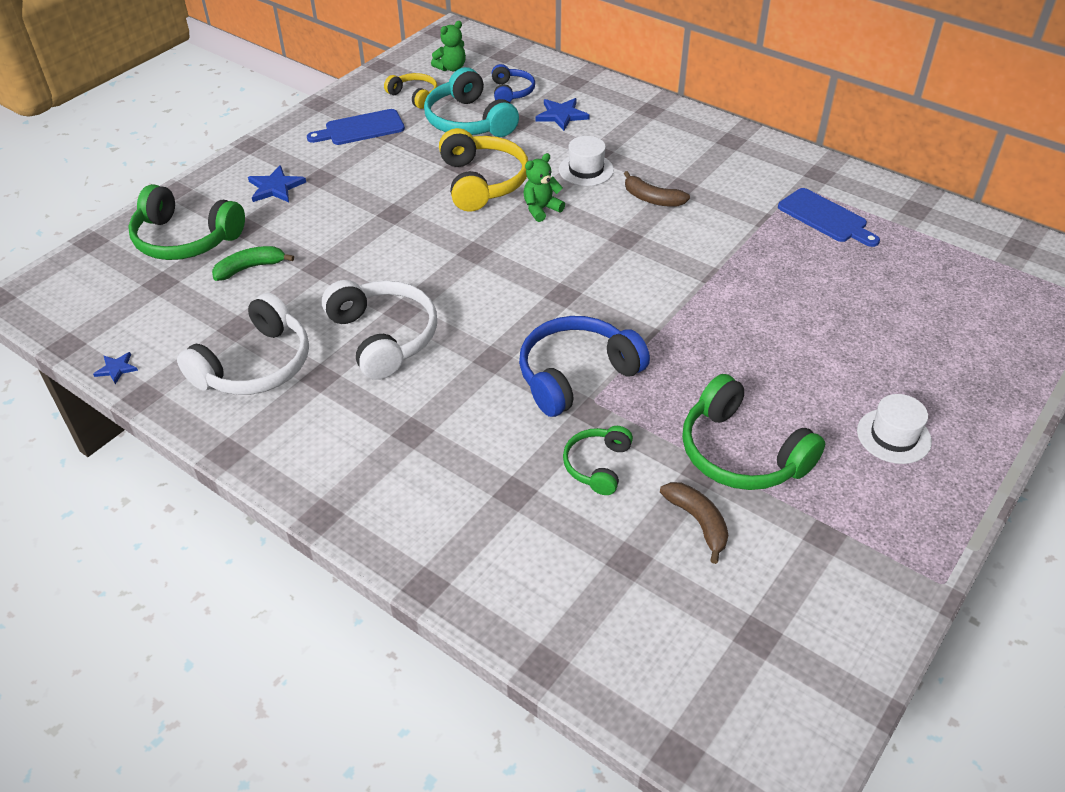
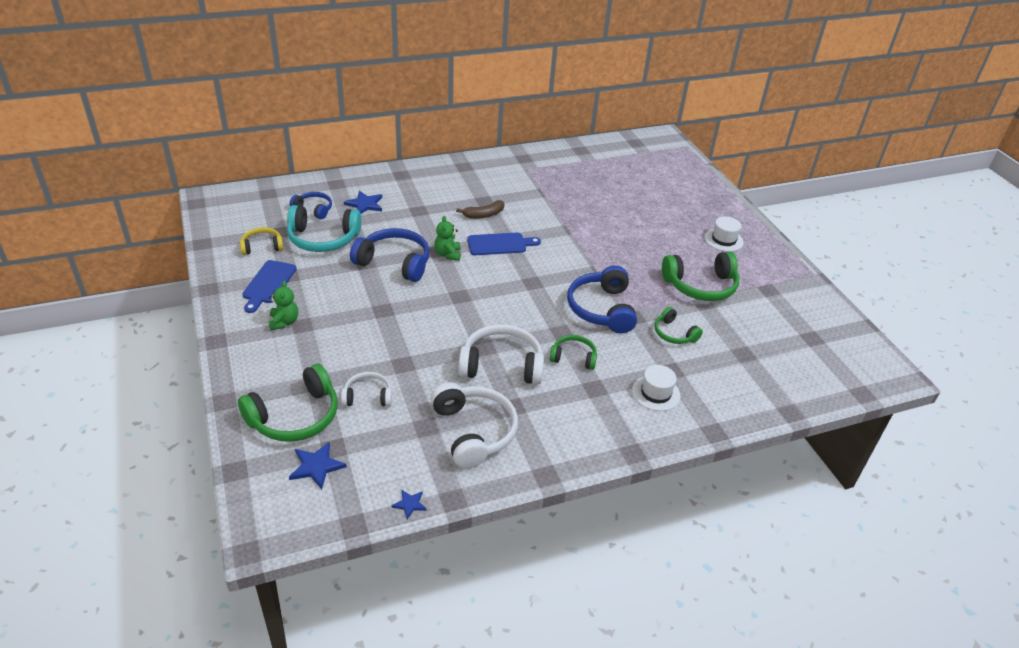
camera: 60 degrees left, 5 degrees down
green banana [212,246,294,281] -> white headphones [341,372,392,406]
blue star [248,165,306,202] -> blue star moved to [289,442,347,489]
green teddy bear [431,21,466,72] -> green teddy bear moved to [268,281,298,331]
yellow headphones [439,128,528,212] -> blue headphones [350,228,429,282]
white hat [559,136,614,186] -> white hat moved to [632,365,680,411]
brown banana [660,482,728,564] -> none
blue cutting board [778,188,880,247] -> blue cutting board moved to [467,232,541,255]
none -> green headphones [550,335,597,370]

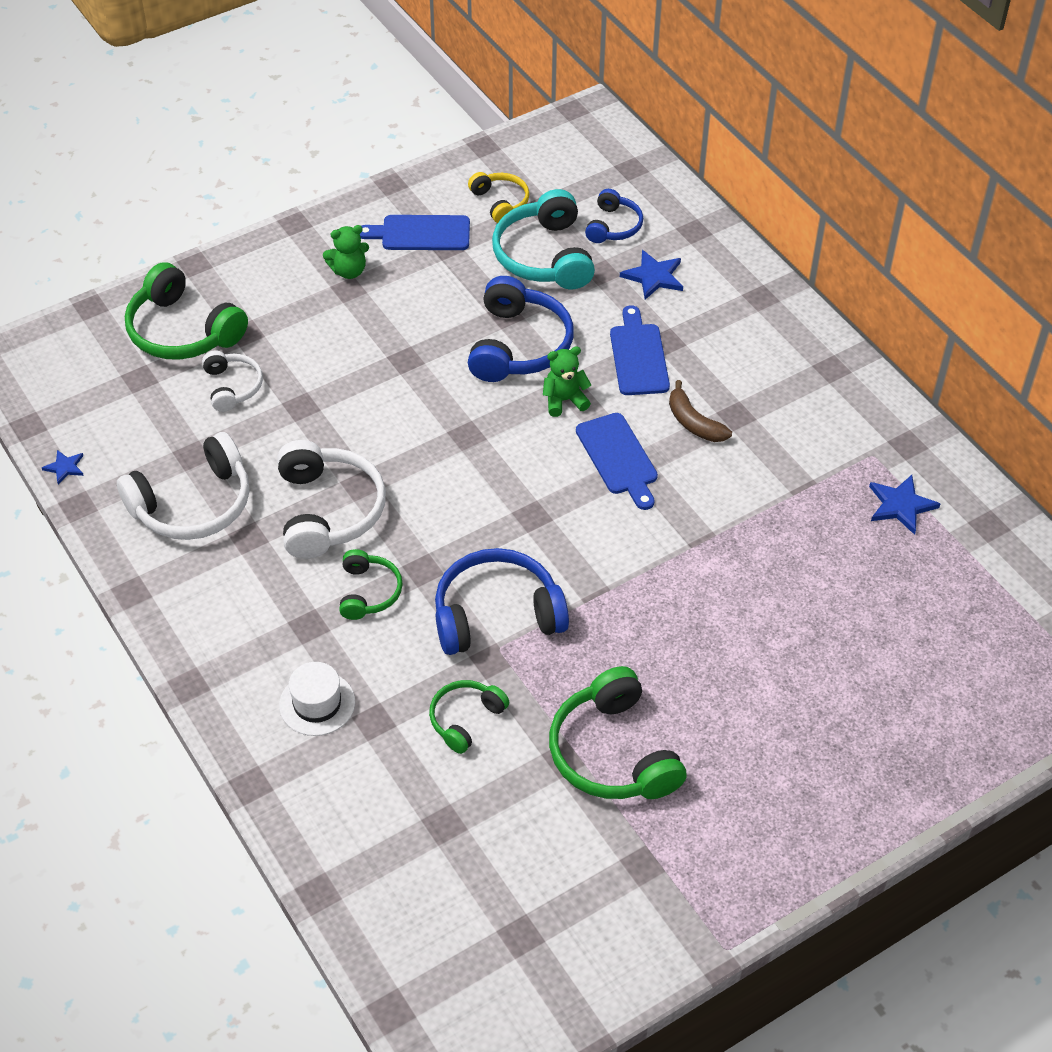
camera: 80 degrees right, 10 degrees up
blue star [289,442,347,489] -> blue star moved to [869,475,940,535]
white hat [705,216,744,252] -> none
none -> blue cutting board [610,305,670,395]

